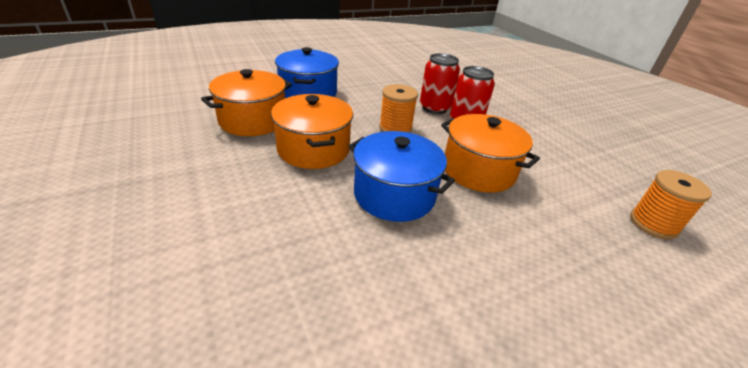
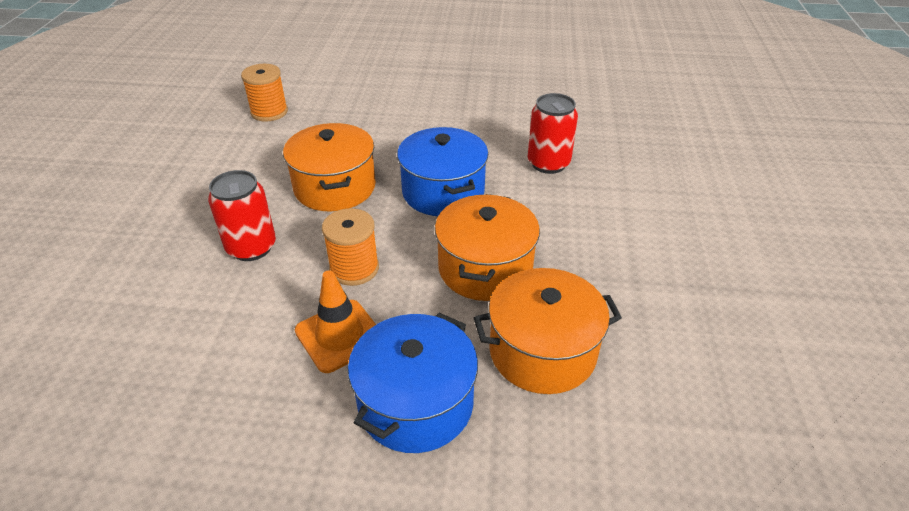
camera: 145 degrees left, 5 degrees up
red can [420,53,460,114] -> red can moved to [528,93,578,174]
none -> orange traffic cone [295,270,376,373]

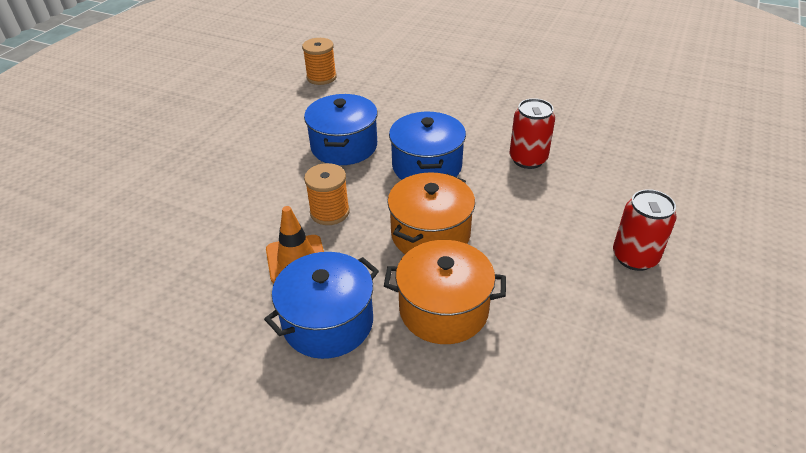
camera: 20 degrees right, 0 degrees up
red can [208,170,276,261] -> red can moved to [613,189,676,271]
orange pot [283,123,376,211] -> blue pot [304,94,378,165]

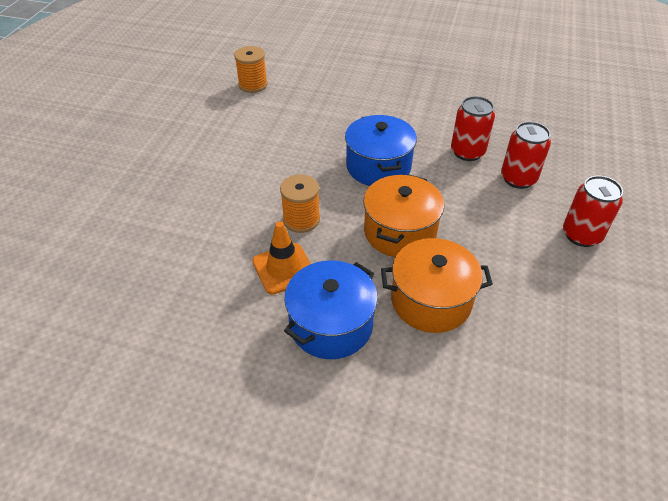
camera: 10 degrees left, 5 degrees up
blue pot [304,94,378,165] -> none
none -> red can [501,122,551,189]

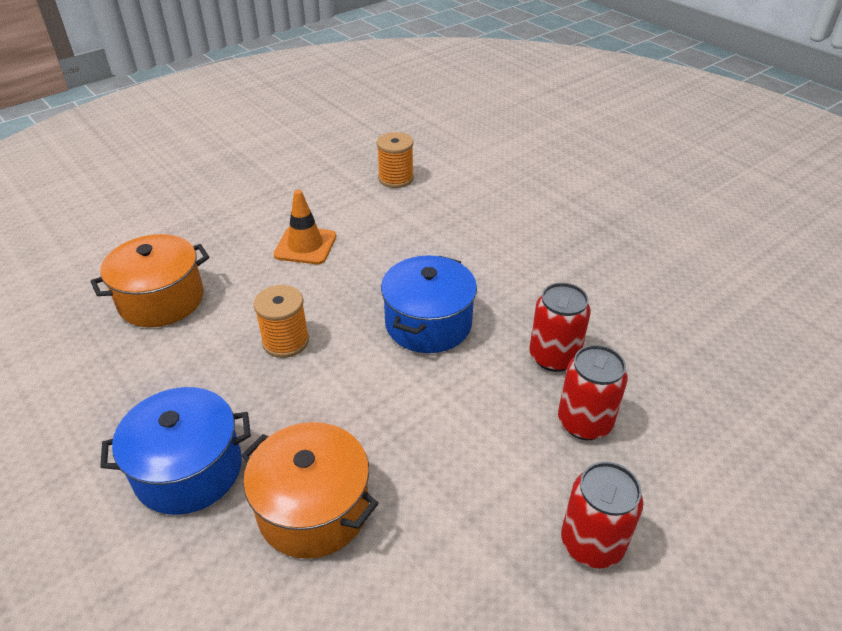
camera: 35 degrees right, 5 degrees down
orange traffic cone [252,221,311,295] -> orange traffic cone moved to [274,190,336,264]
orange pot [363,175,444,257] -> orange pot moved to [91,234,209,327]

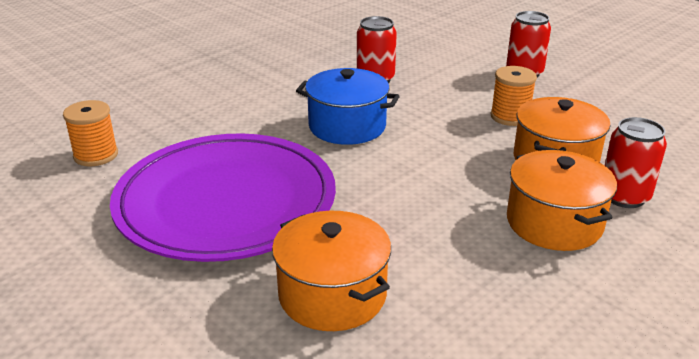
camera: 95 degrees left, 10 degrees down
blue pot [100,387,251,515] -> orange pot [507,150,617,251]
orange spool [254,285,309,358] -> orange spool moved to [490,66,537,126]
orange traffic cone [274,190,336,264] -> purple plate [110,133,336,262]
red can [558,345,628,440] -> red can moved to [605,117,667,208]

